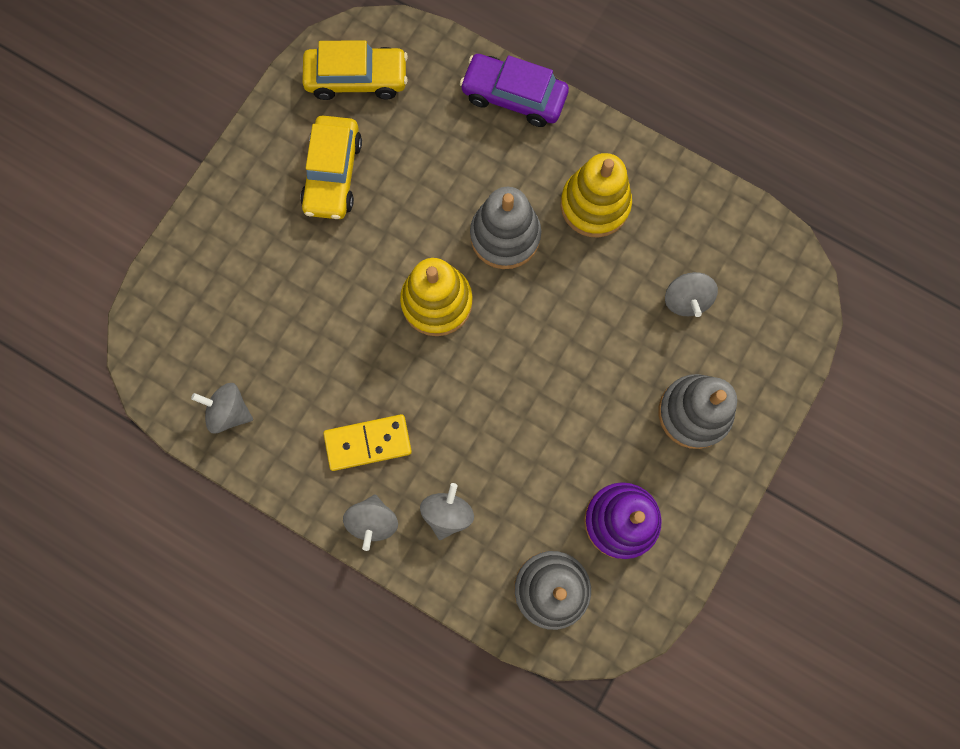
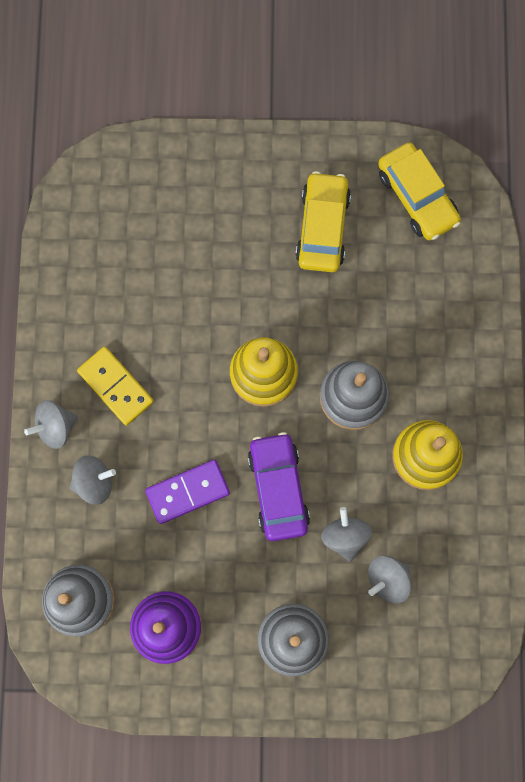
camera: 60 degrees right, 0 degrees up
grey spinning top [191,383,253,433] -> grey spinning top moved to [321,507,372,562]
yellow car [300,116,362,219] -> yellow car turned 120 degrees clockwise [296,171,351,272]
purple car [460,54,569,127] -> purple car moved to [248,432,310,541]
none -> purple domino [145,460,230,524]

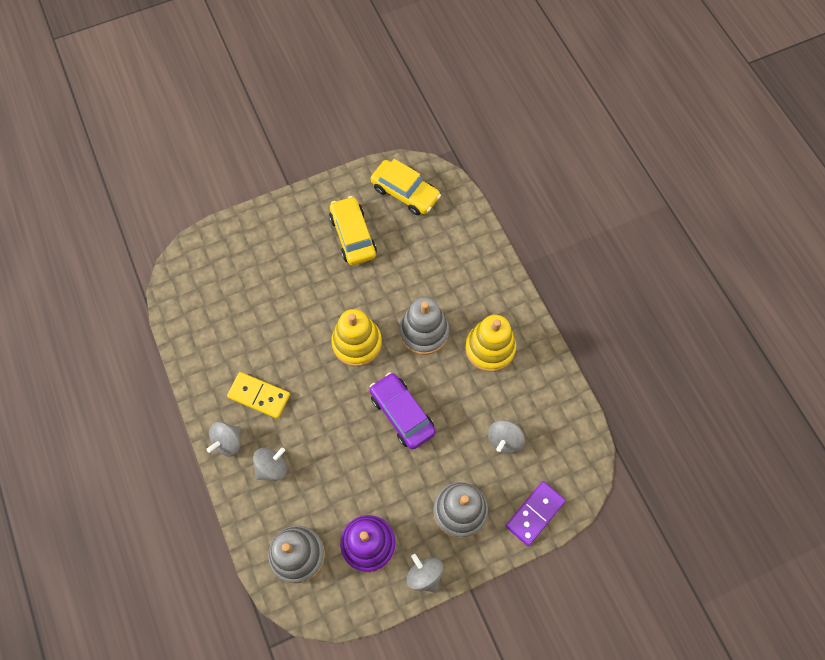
camera: 25 degrees left, 10 degrees down
purple domino [145,460,230,524] -> purple domino moved to [506,481,566,546]
grey spinning top [321,507,372,562] -> grey spinning top moved to [406,554,443,593]

